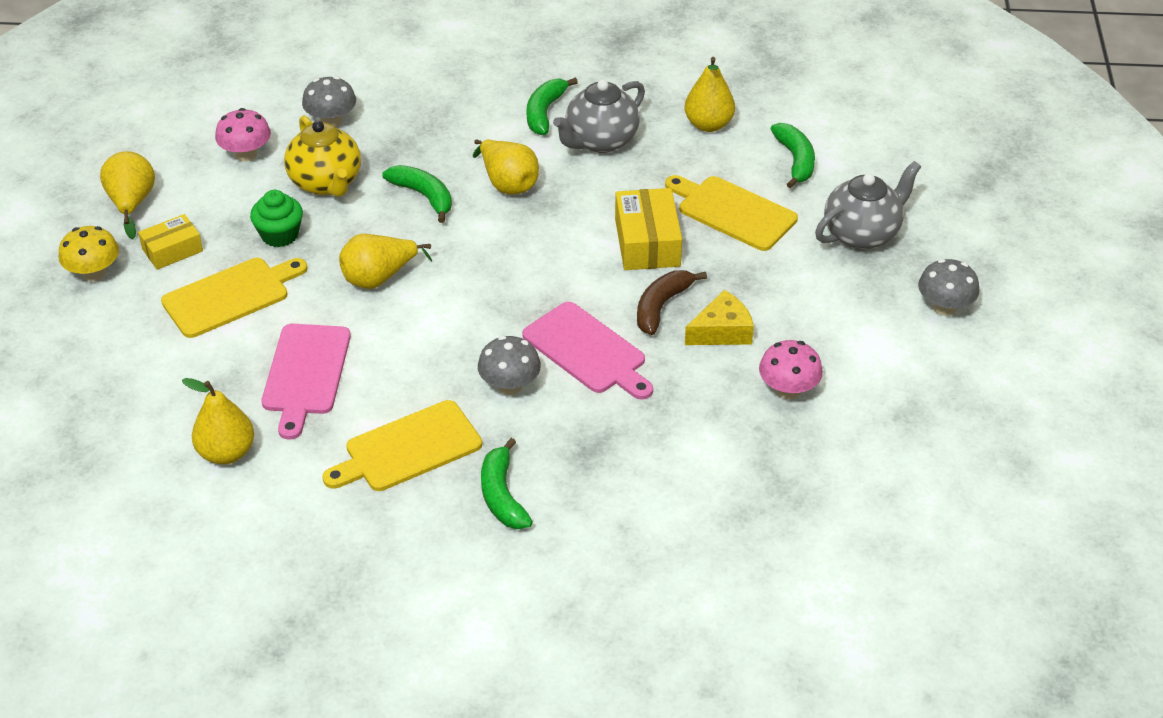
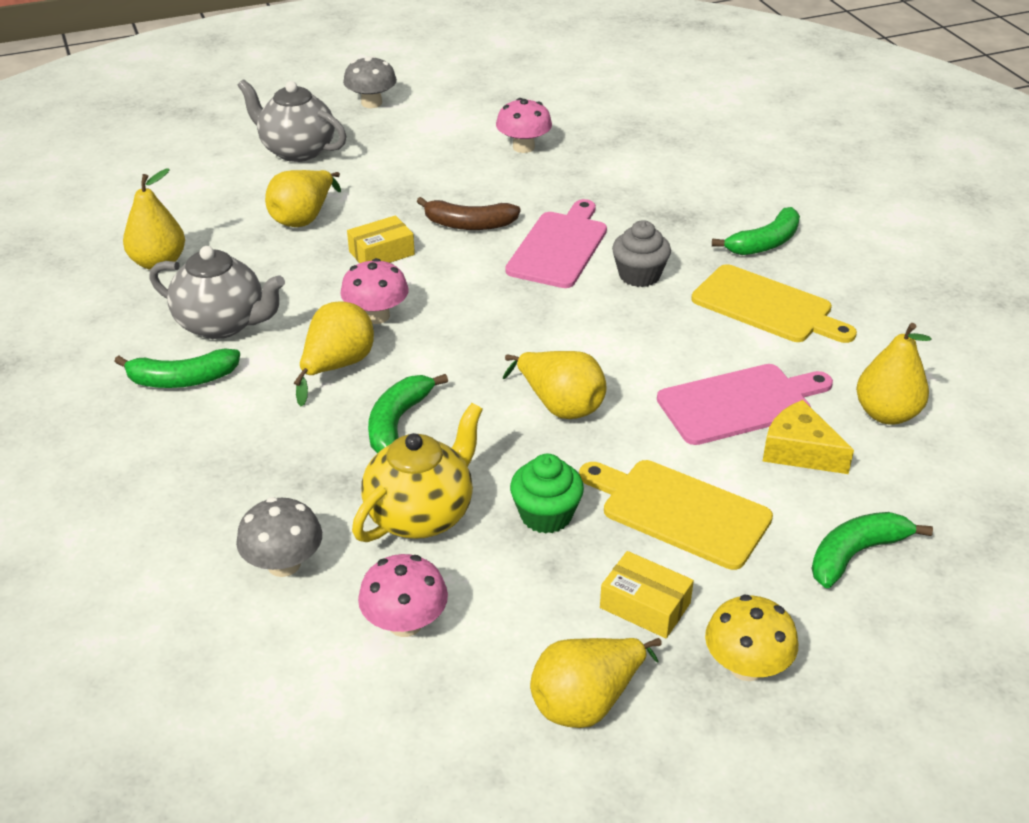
camera: 115 degrees left, 5 degrees down
grey mushroom [478,336,541,395] -> grey cupcake [612,220,671,287]
yellow box [615,188,682,270] -> yellow box [347,215,415,263], size x0.64
yellow cutting board [665,175,798,251] -> yellow pear [265,170,341,227]
yellow cheese [685,290,754,345] -> yellow cheese moved to [763,400,854,474]
green banana [771,123,815,188] -> green banana moved to [812,512,933,588]
none -> pink mushroom [340,258,409,324]

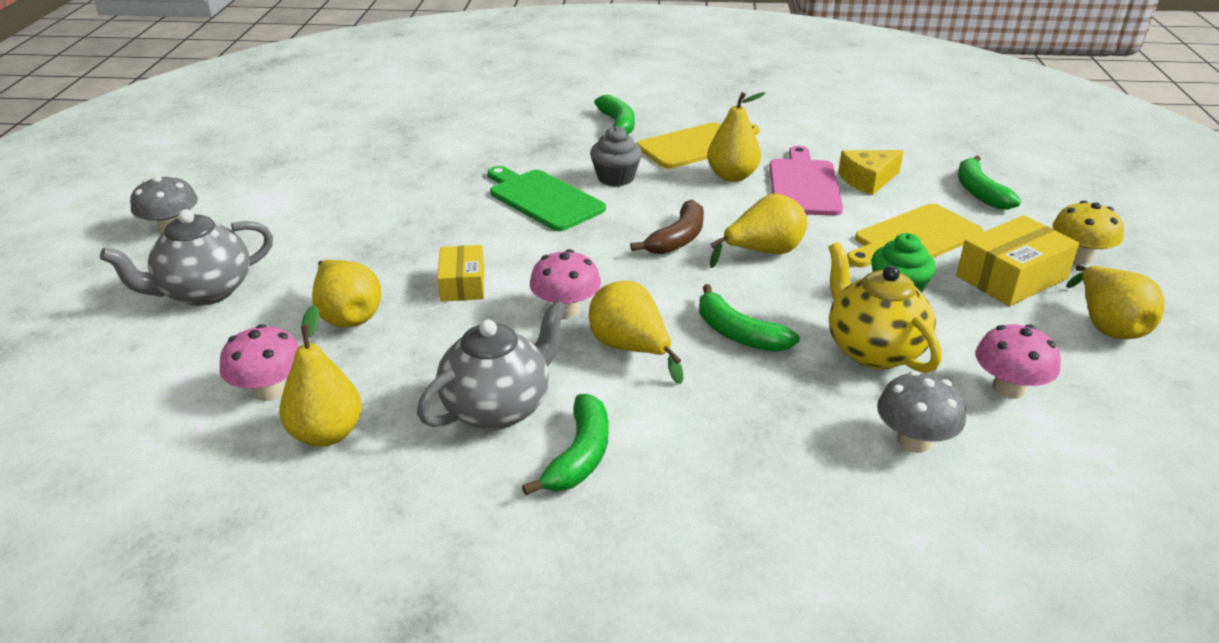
camera: 65 degrees left, 5 degrees down
brown banana [416,197,521,230] -> brown banana moved to [630,200,704,254]
pink mushroom [496,98,552,153] -> pink mushroom moved to [220,324,299,401]
pink cutting board [505,199,607,288] -> green cutting board [488,166,606,231]
yellow box [600,551,694,638] -> yellow box [956,215,1079,306], size x1.56
yellow pear [856,323,932,425] -> yellow pear moved to [707,92,766,182]

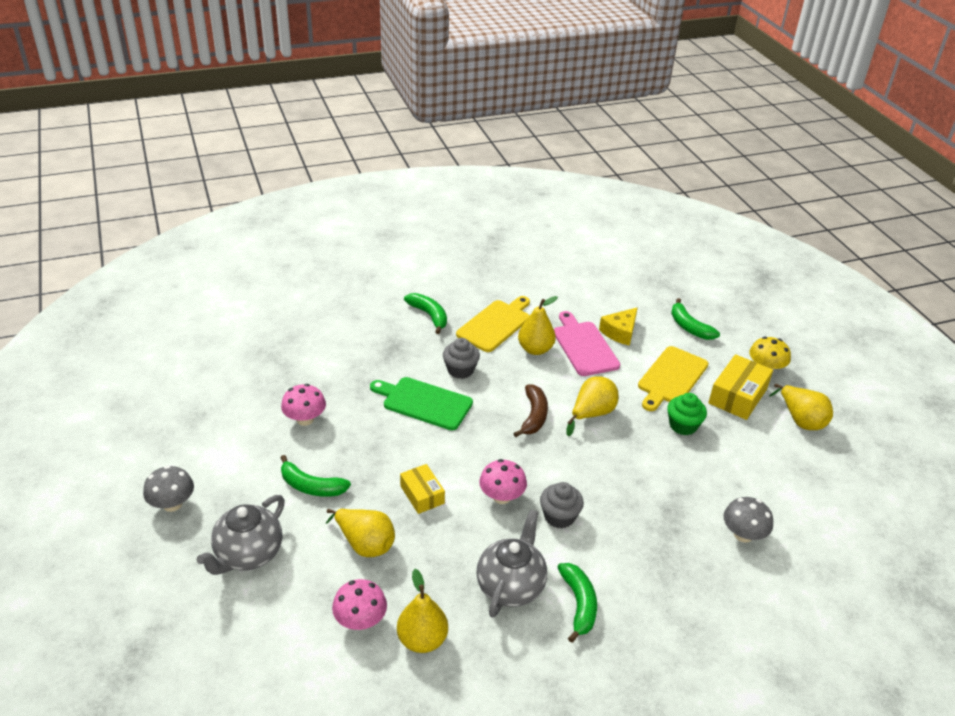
camera: 25 degrees left, 5 degrees up
yellow pear [589,281,683,384] -> grey cupcake [540,482,584,529]
green banana [699,284,800,352] -> green banana moved to [281,455,351,497]
yellow teapot [829,242,941,373] -> none
pink mushroom [976,324,1061,399] -> pink mushroom moved to [281,384,326,426]

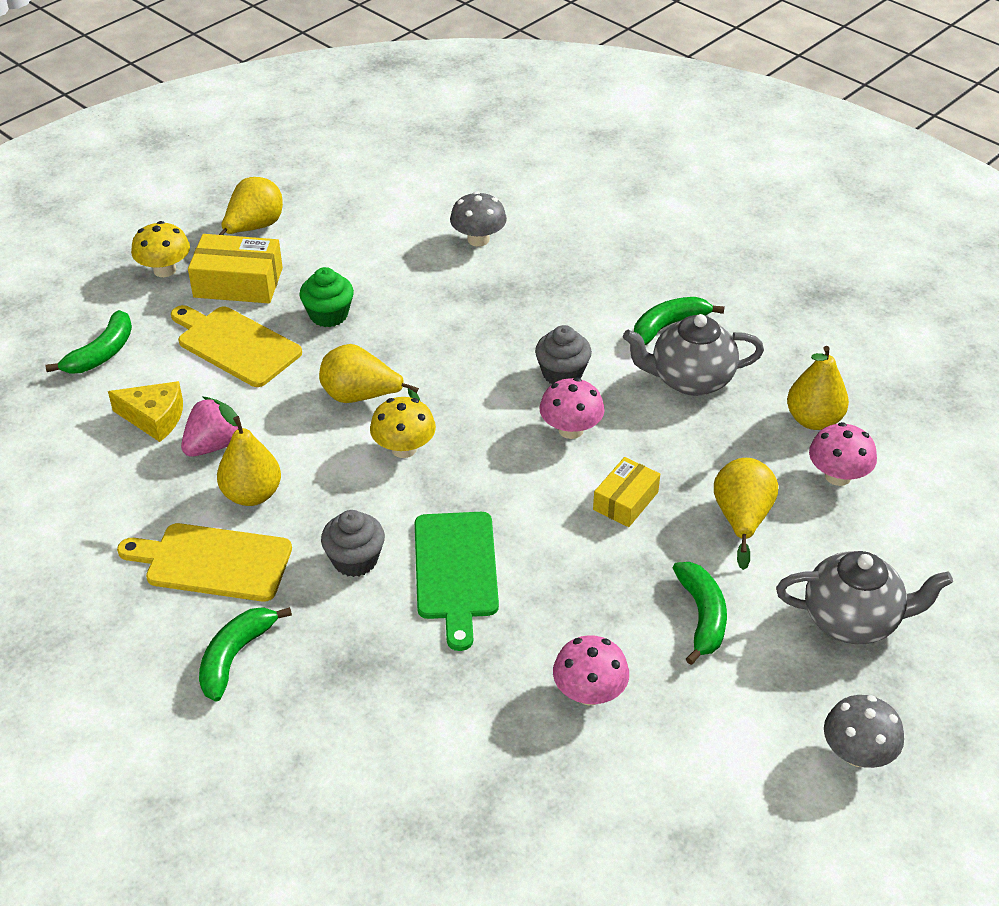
camera: 115 degrees left, 5 degrees up
brown banana [513,384,548,437] -> yellow mushroom [370,397,436,458]
pink cutting board [554,311,620,376] -> pink strawberry [181,396,238,457]
yellow cutting board [638,346,709,411] -> yellow cutting board turned 150 degrees counterclockwise [171,305,302,387]

